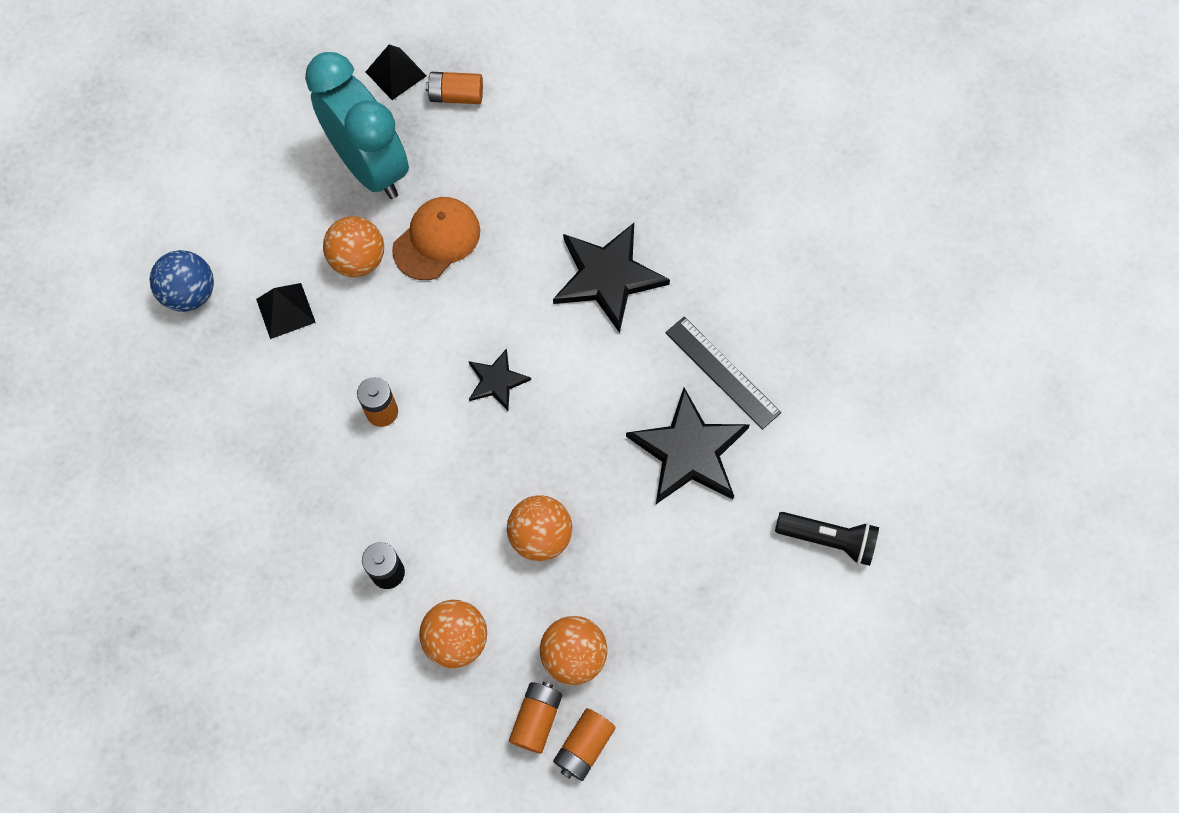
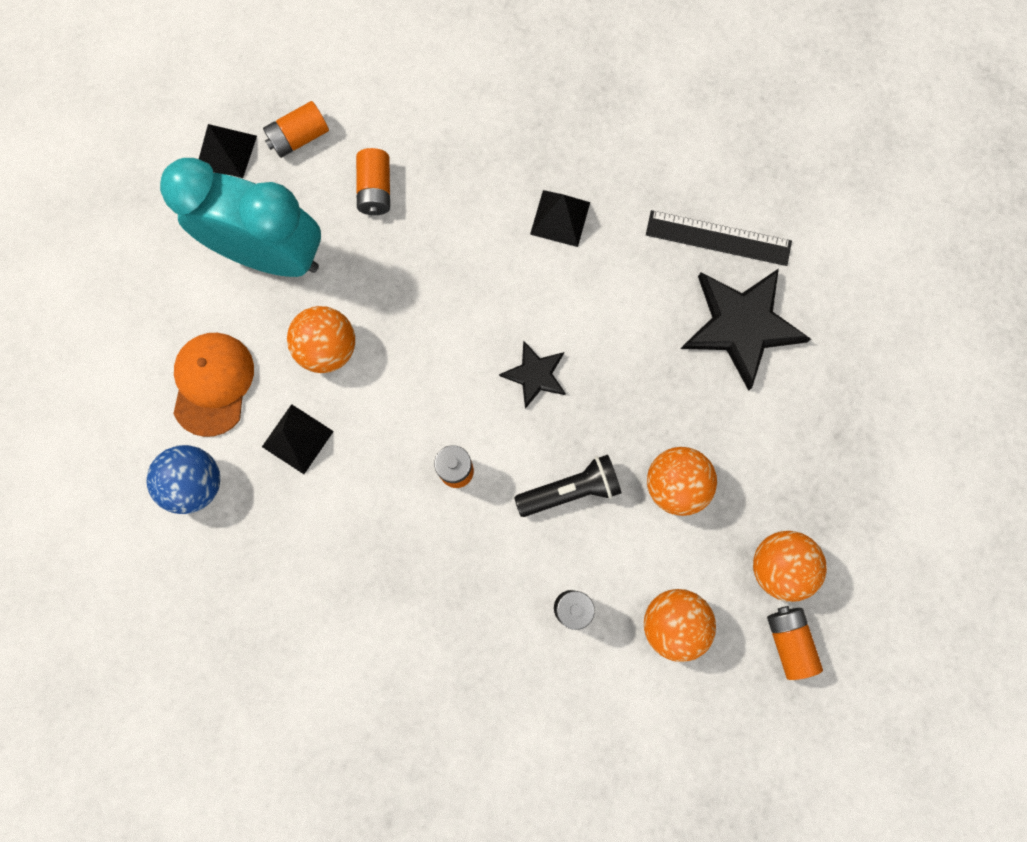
camera: 35 degrees left, 10 degrees up
orange cap [392,197,480,280] -> orange cap moved to [173,333,254,437]
black star [553,223,670,333] -> black pyramid [530,190,590,247]
orange battery [553,708,616,781] -> orange battery moved to [356,148,390,215]
black flashlight [775,512,879,566] -> black flashlight moved to [514,455,621,517]

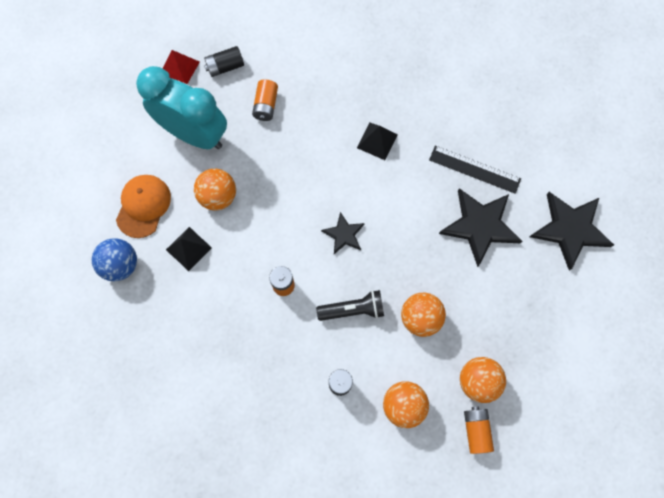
camera: 10 degrees right, 5 degrees down
black pyramid [199,124,257,178] -> red pyramid [163,50,200,84]
orange battery [263,101,329,158] -> black battery [204,46,244,77]
none -> black star [530,192,614,271]

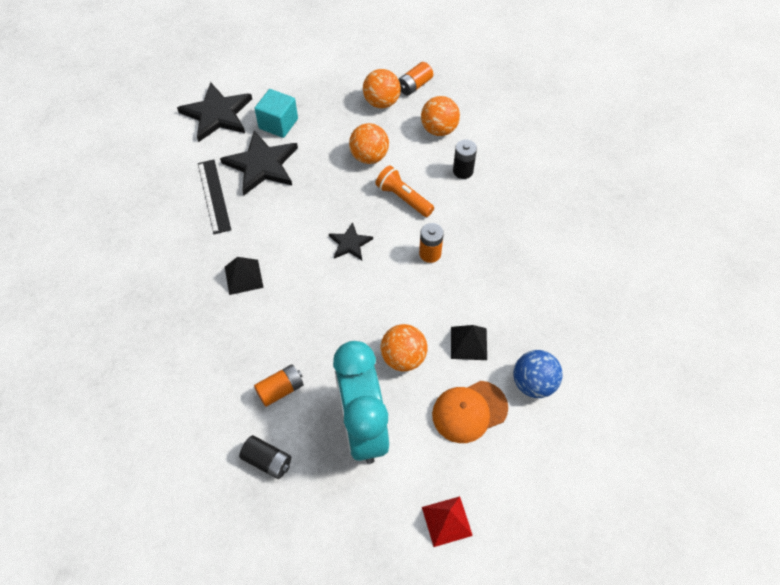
camera: 130 degrees left, 15 degrees down
red pyramid [163,50,200,84] -> red pyramid moved to [422,496,473,547]
black flashlight [316,290,384,321] -> orange flashlight [375,165,434,217]
none -> turquoise cube [254,89,298,138]

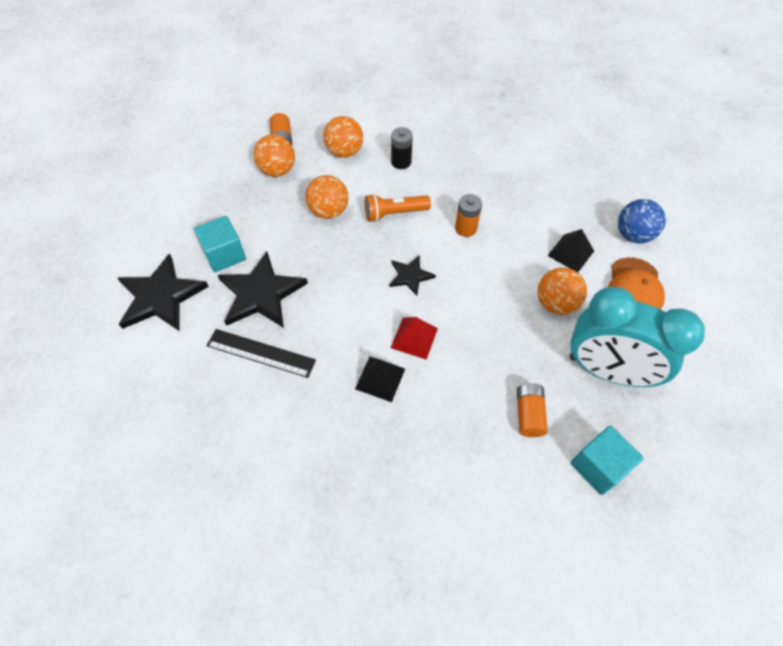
camera: 55 degrees left, 0 degrees up
black battery [239,435,291,479] -> turquoise cube [571,426,643,495]
red pyramid [422,496,473,547] -> red pyramid moved to [391,317,438,360]

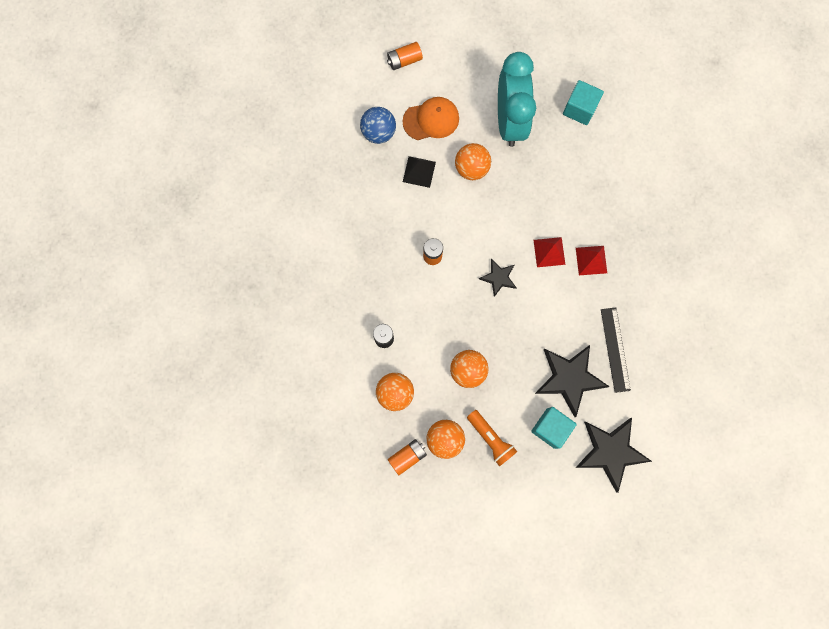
camera: 115 degrees left, 20 degrees up
black pyramid [355,357,405,402] -> red pyramid [576,246,607,275]
orange flashlight [365,194,431,222] -> orange flashlight moved to [467,410,517,466]
orange battery [517,383,548,437] -> orange battery moved to [387,42,423,70]

